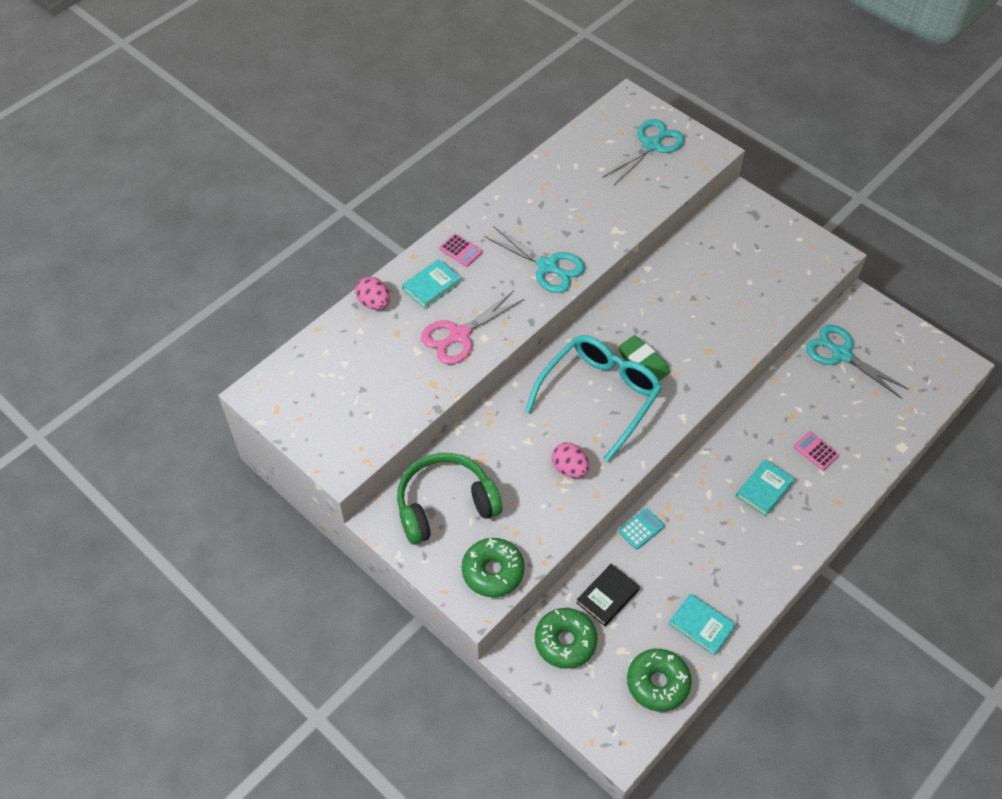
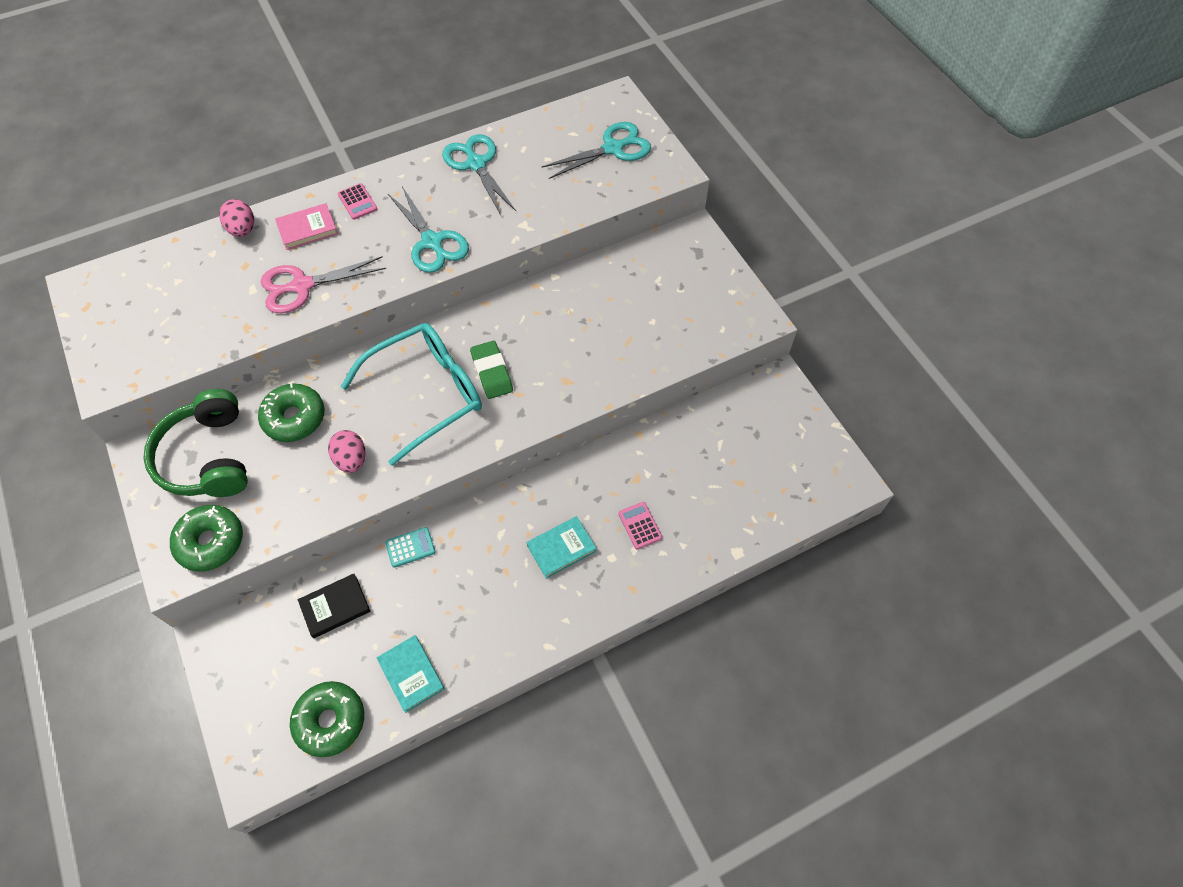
camera: 20 degrees right, 5 degrees up
green headphones [397,453,502,545] -> green headphones turned 105 degrees counterclockwise [143,389,248,497]
turquoise book [402,259,462,309] -> pink book [275,203,338,250]
green donut [535,608,597,669] -> green donut moved to [258,383,325,442]
turquoise scissors [806,325,909,398] -> turquoise scissors moved to [443,134,516,215]

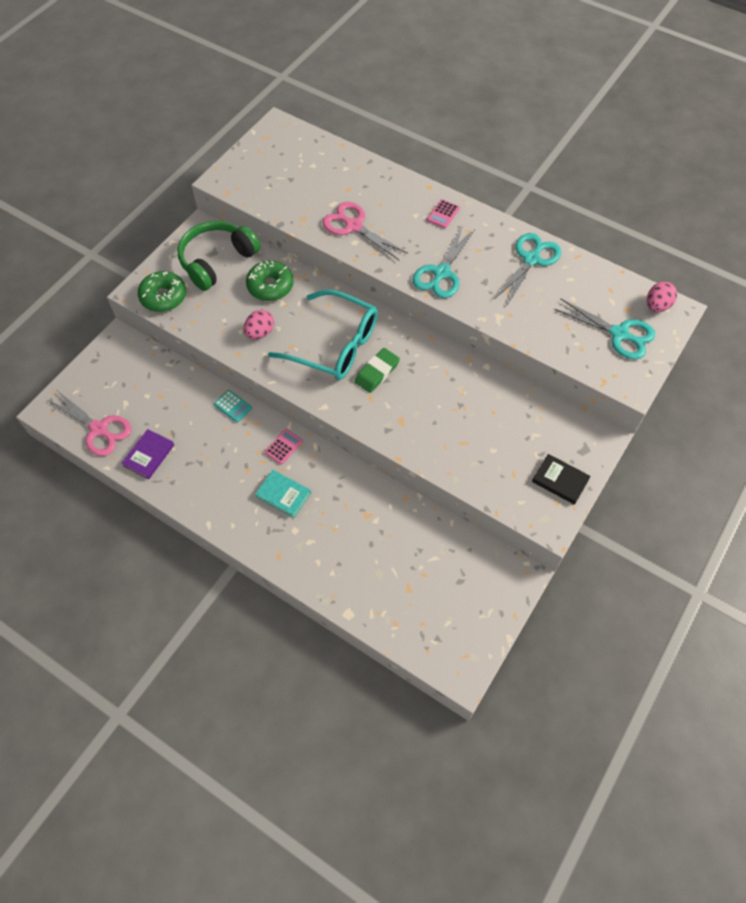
camera: 60 degrees right, 0 degrees up
pink egg [219,199,254,237] -> pink egg moved to [647,282,677,312]
pink book [275,203,338,250] -> none
green donut [290,681,364,757] -> pink scissors [47,391,131,456]
black book [298,573,370,638] -> black book moved to [532,454,591,505]
turquoise book [377,635,445,713] -> purple book [122,429,174,479]
pink calculator [619,502,662,550] -> pink calculator moved to [265,429,303,465]

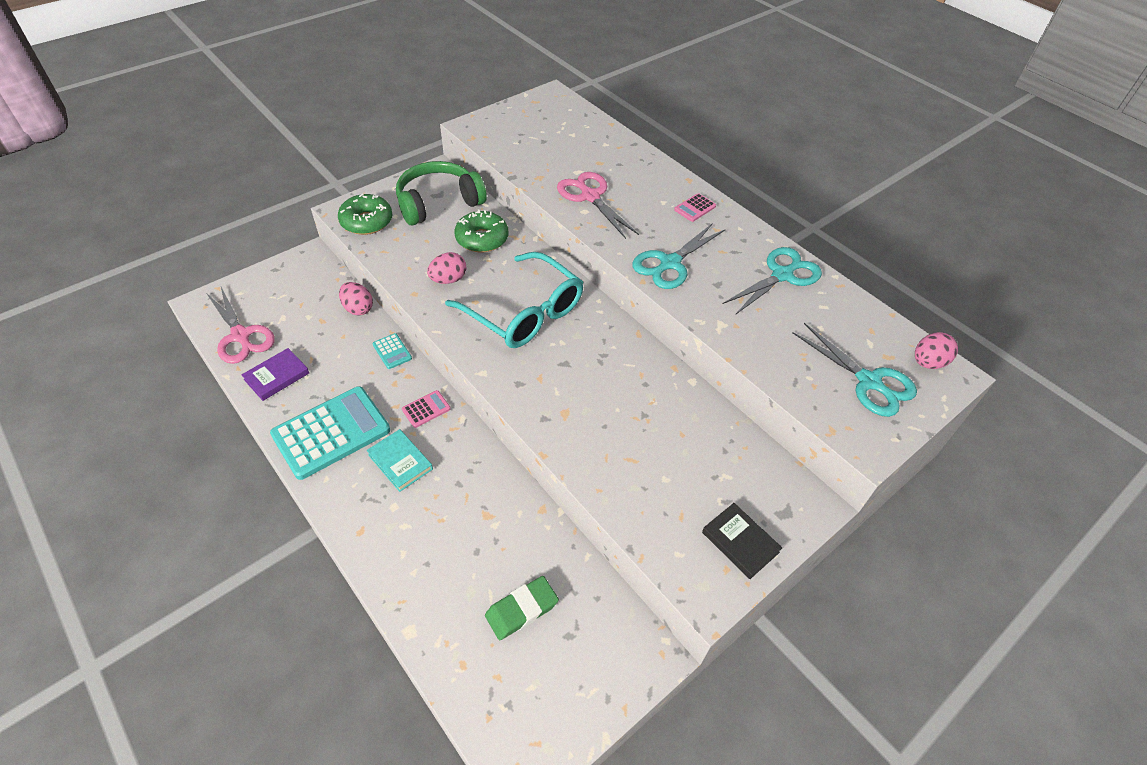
camera: 15 degrees right, 10 degrees down
green eraser [354,348,400,393] -> green eraser moved to [485,576,559,640]
none -> turquoise calculator [270,386,390,480]
none -> pink egg [339,282,373,315]

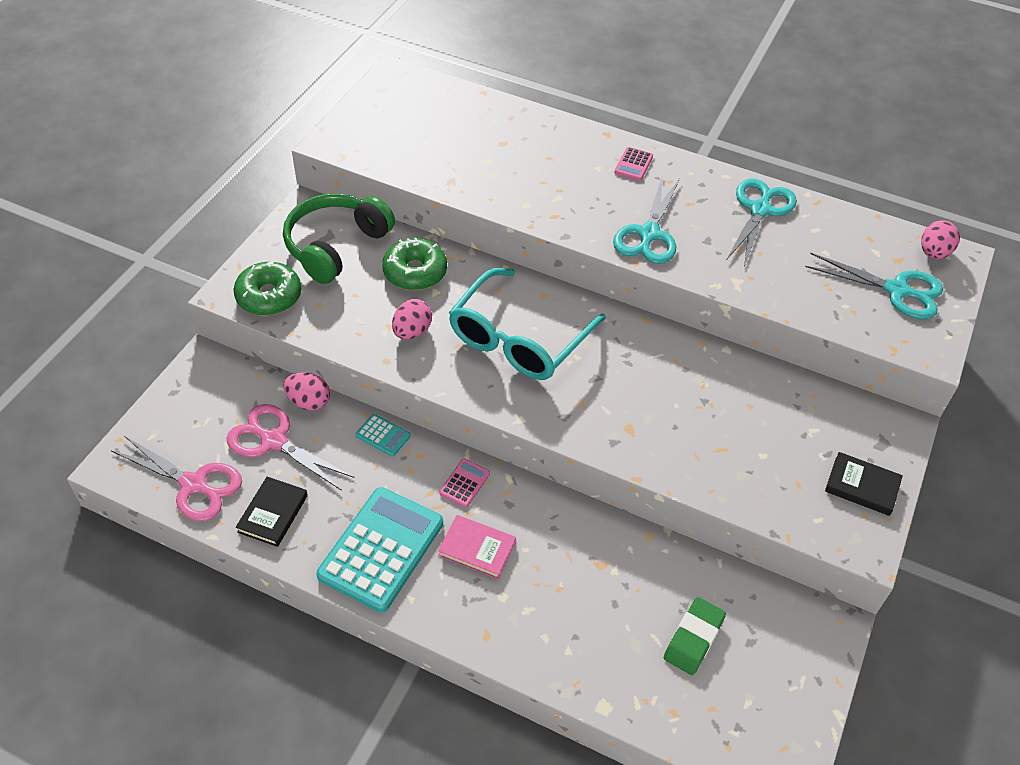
camera: 25 degrees left, 0 degrees up
purple book [241,348,309,401] -> black book [236,477,308,547]
turquoise book [367,429,433,492] -> pink book [438,515,516,579]
turquoise glasses [445,252,583,348] -> turquoise glasses turned 105 degrees clockwise [449,268,606,380]
pink scissors [557,172,639,239] -> pink scissors moved to [226,404,355,491]

